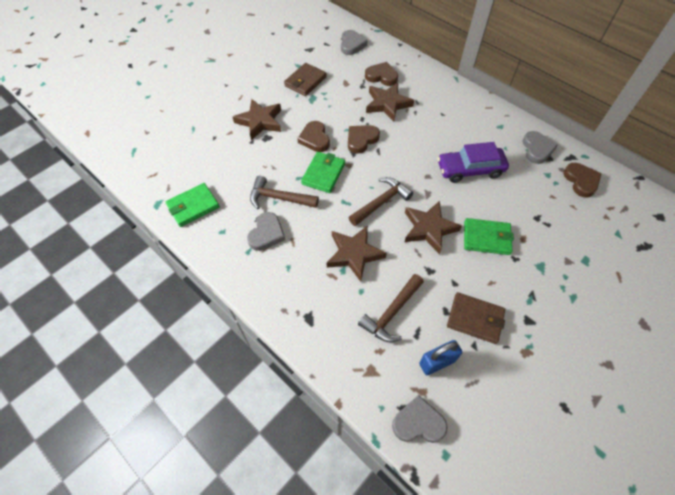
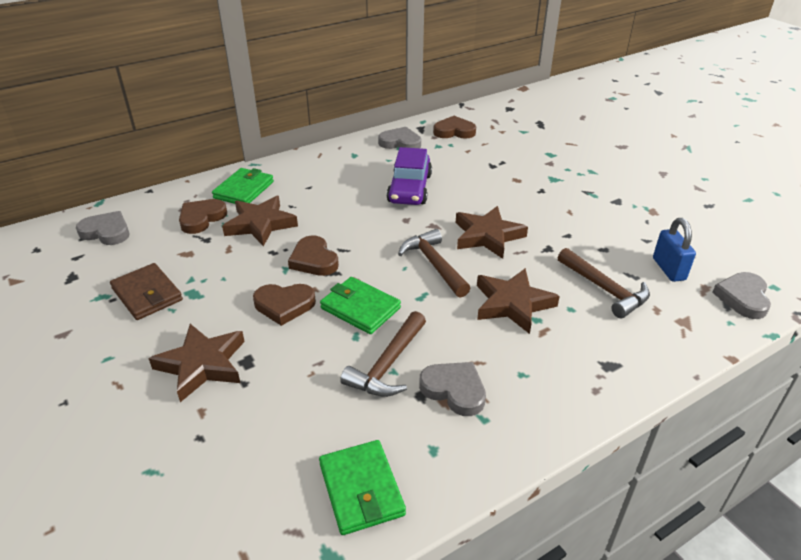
camera: 75 degrees left, 20 degrees down
brown wallet [447,292,505,344] -> none
green wallet [464,218,514,255] -> green wallet moved to [212,168,274,204]

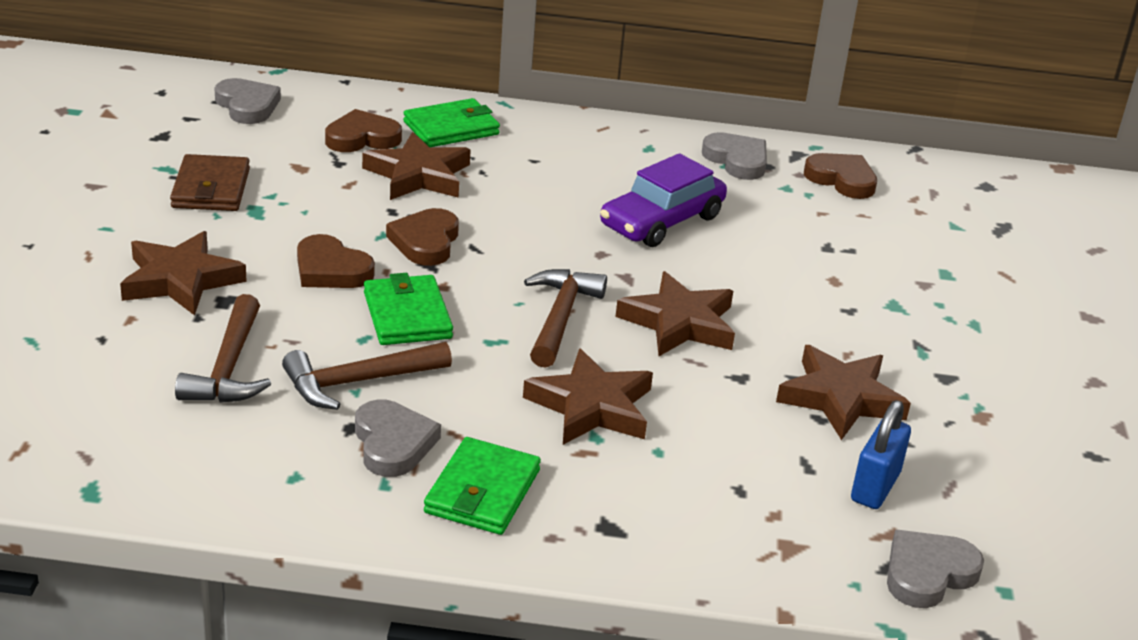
camera: 35 degrees right, 5 degrees down
green wallet [319,440,406,535] -> green wallet moved to [424,437,541,535]
brown hammer [558,248,650,318] -> brown hammer moved to [175,294,271,403]
none -> brown star [776,345,911,440]

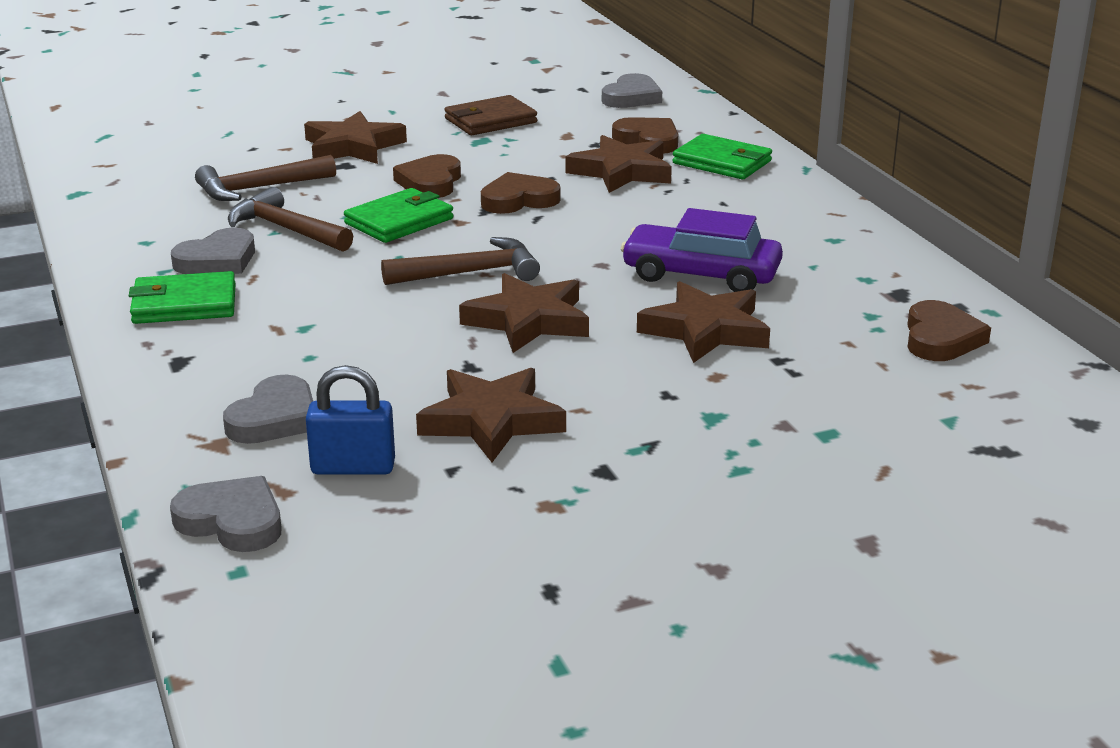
camera: 65 degrees right, 5 degrees down
brown star [523,348,653,445] -> brown star moved to [637,281,770,363]
grey heart [702,132,767,180] -> grey heart moved to [223,375,313,444]

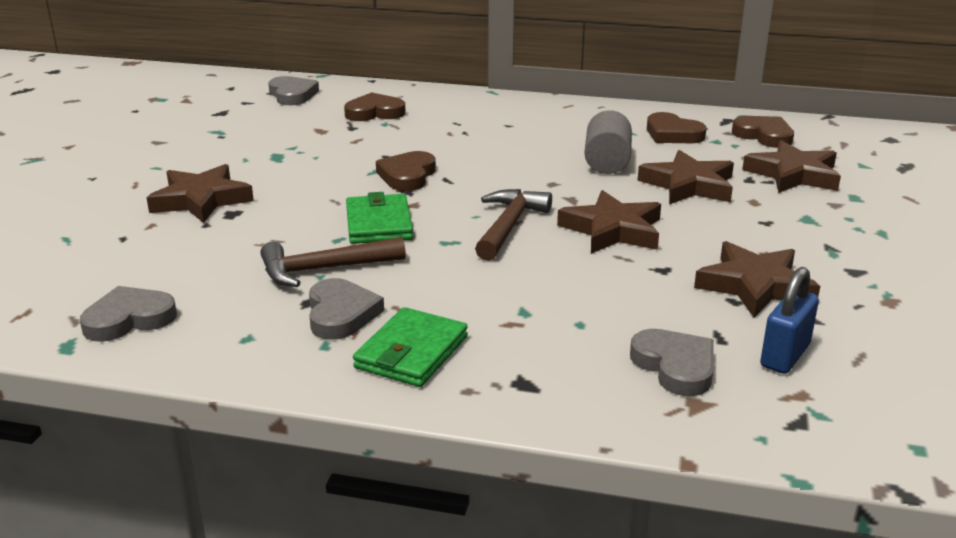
camera: 55 degrees left, 0 degrees up
grey heart [170,476,282,552] -> grey heart moved to [80,286,177,342]
brown hammer [195,155,336,201] -> none
brown heart [393,154,461,198] -> brown heart moved to [647,112,707,143]
brown wallet [445,95,537,135] -> none
brown star [566,135,672,193] -> brown star moved to [742,140,841,193]
purple car [621,208,783,292] -> grey cylinder [584,110,632,174]
green wallet [673,134,772,179] -> none

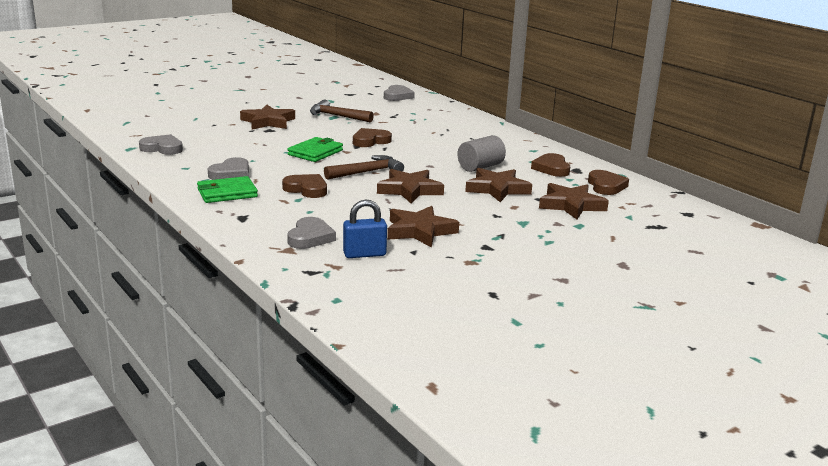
camera: 40 degrees right, 5 degrees down
brown hammer [260,237,406,287] -> brown hammer moved to [310,99,374,122]
brown heart [344,92,405,121] -> brown heart moved to [282,174,327,198]

